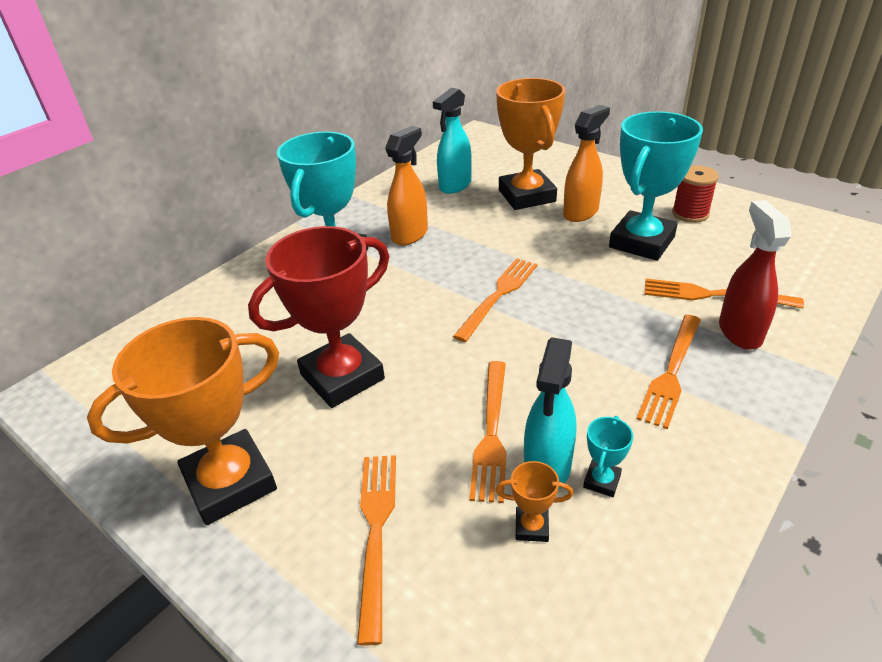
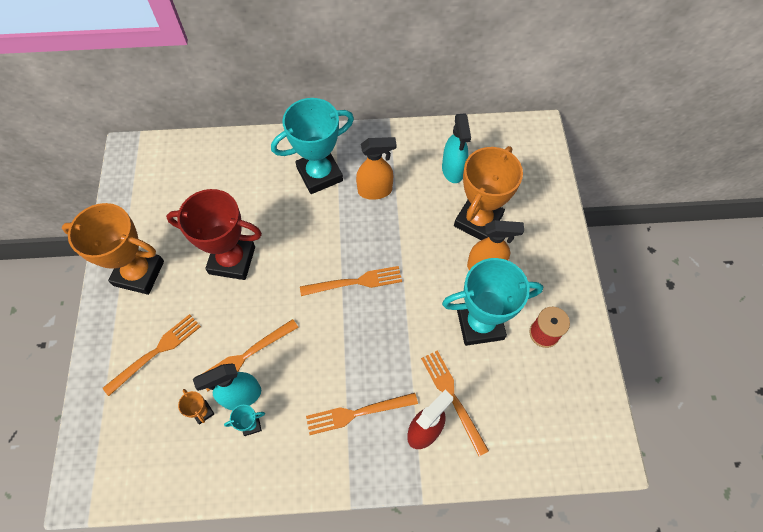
camera: 45 degrees right, 25 degrees up
turquoise spray bottle [433,88,472,194] -> turquoise spray bottle turned 90 degrees counterclockwise [442,113,471,183]

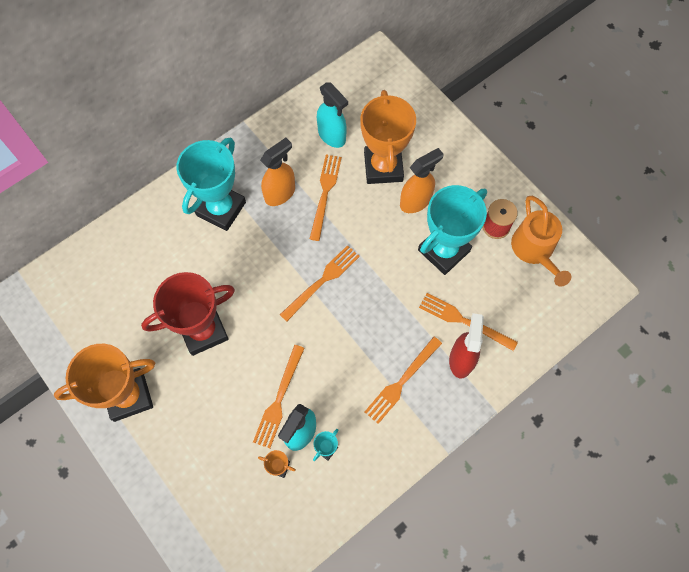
camera: 35 degrees left, 5 degrees up
orange fork [102,314,201,396] -> orange fork moved to [310,154,342,241]
none -> orange watering can [511,196,571,287]

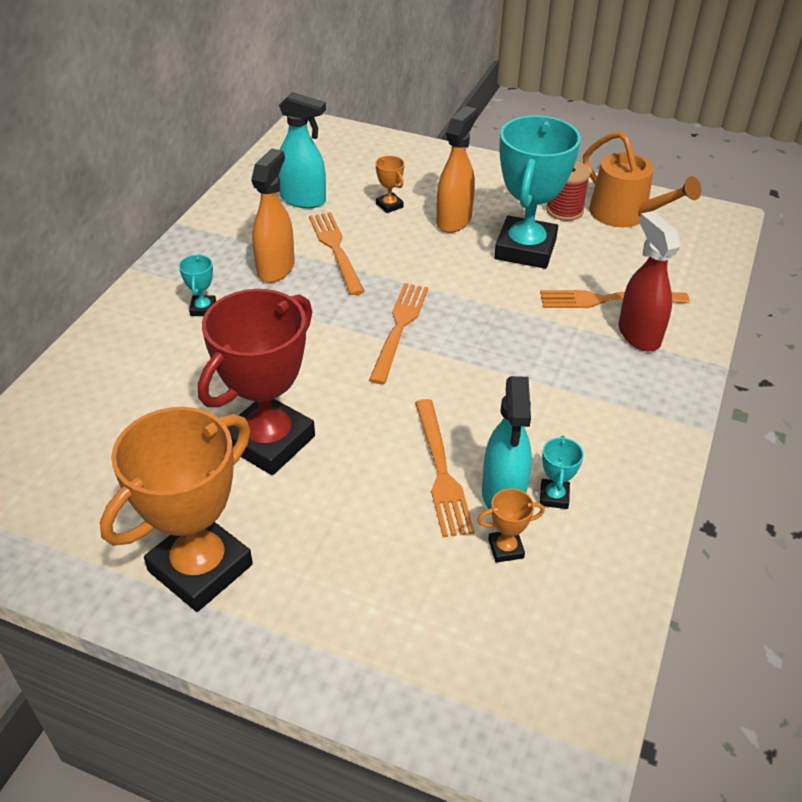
camera: 30 degrees left, 25 degrees down
turquoise trophy [176,137,246,231] -> turquoise trophy [179,254,216,316], size x0.40
orange trophy [360,90,416,184] -> orange trophy [376,156,404,213], size x0.40
orange fork [365,337,442,424] -> none

